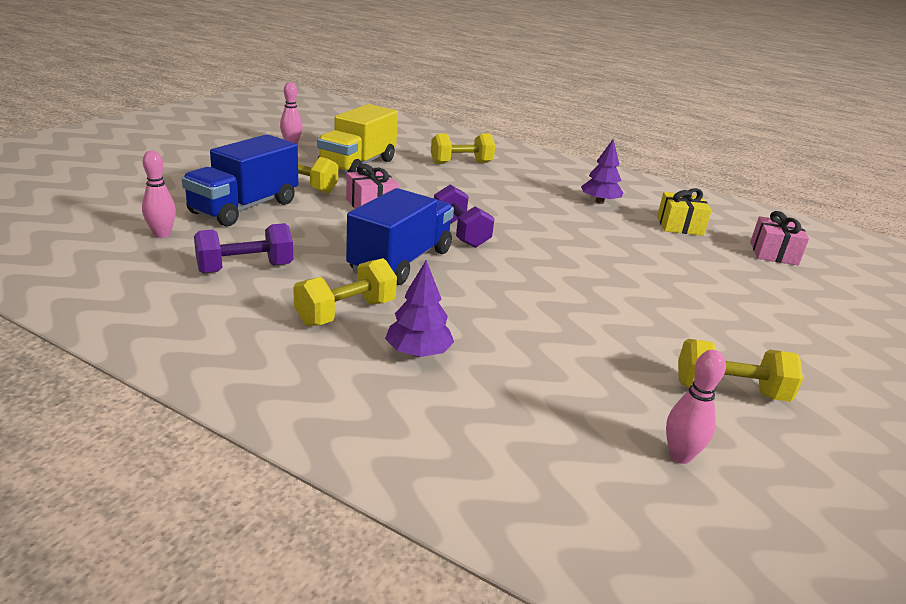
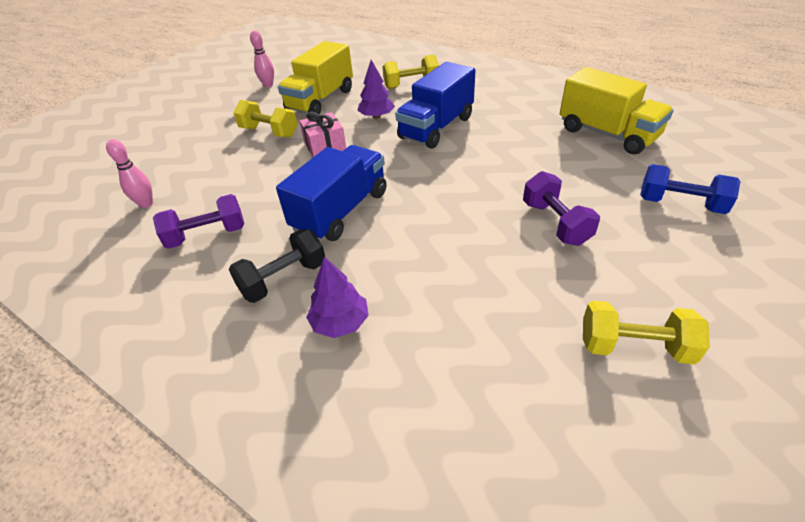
camera: 10 degrees right, 15 degrees up
blue truck [182,134,298,226] -> blue truck moved to [395,62,476,149]
yellow dumbbell [293,258,397,326] -> black dumbbell [229,229,325,303]
purple dumbbell [434,185,495,248] -> purple dumbbell moved to [523,171,600,246]
purple tree [581,139,623,204] -> purple tree moved to [357,60,395,119]
yellow gift [657,188,712,236] -> yellow truck [560,67,674,154]
pink bowling pin [666,350,726,464] -> none
pink gift [750,211,809,266] -> none
none -> blue dumbbell [640,164,741,214]

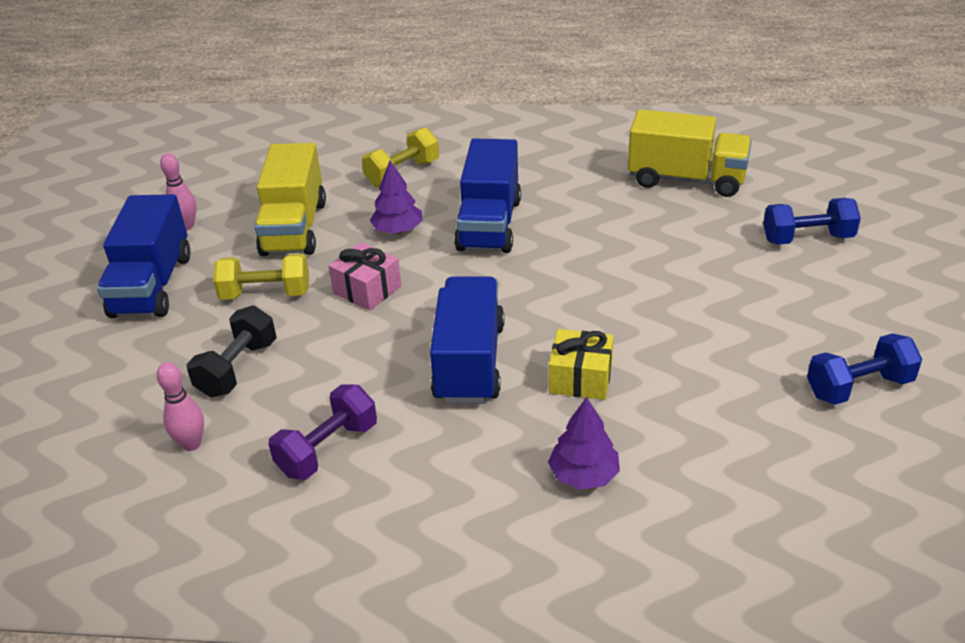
camera: 30 degrees left, 5 degrees down
black dumbbell [229,229,325,303] -> black dumbbell moved to [186,305,277,397]
purple dumbbell [523,171,600,246] -> none
yellow dumbbell [583,301,710,364] -> blue dumbbell [807,333,922,405]
none -> blue truck [97,194,190,318]
none -> yellow gift [549,329,614,400]

